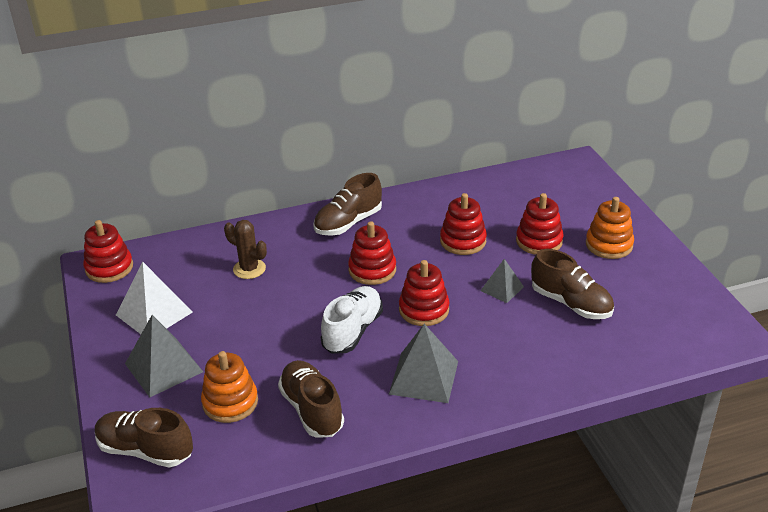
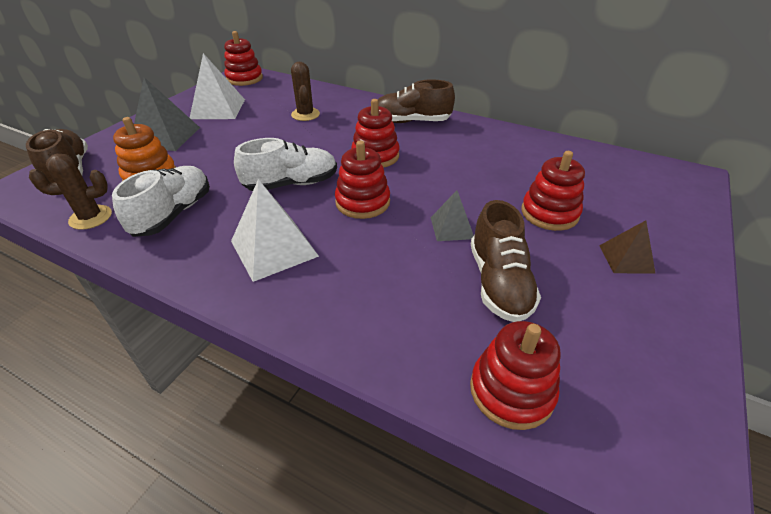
camera: 45 degrees right, 5 degrees up
brown shoe [278,360,344,438] -> white shoe [112,166,210,237]
grey pyramid [389,324,458,403] -> white pyramid [231,179,319,282]
red stacking toy [440,193,487,255] -> red stacking toy moved to [470,321,561,430]
orange stacking toy [586,197,634,259] -> brown pyramid [599,220,656,274]
none -> brown cactus [29,154,112,230]

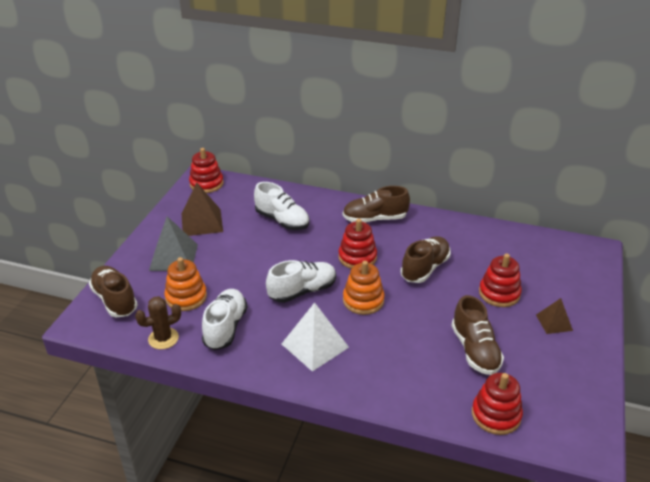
camera: 10 degrees left, 5 degrees down
white pyramid [190,53,245,119] -> brown pyramid [182,183,223,236]
brown cactus [291,62,320,121] -> white shoe [254,182,309,230]
red stacking toy [335,141,390,219] -> orange stacking toy [343,261,385,315]
grey pyramid [430,190,474,241] -> none
none -> brown shoe [401,236,451,283]

